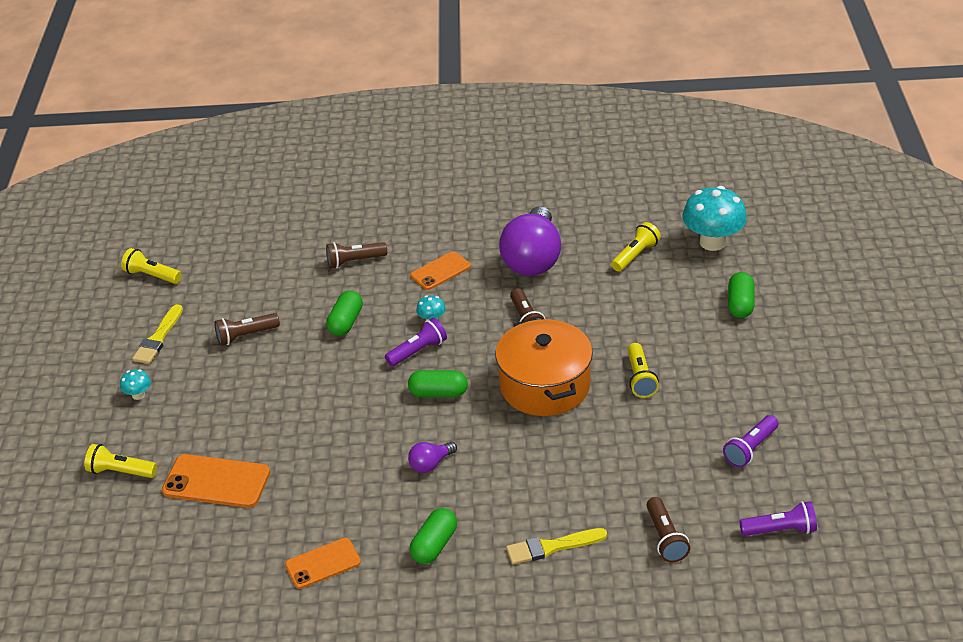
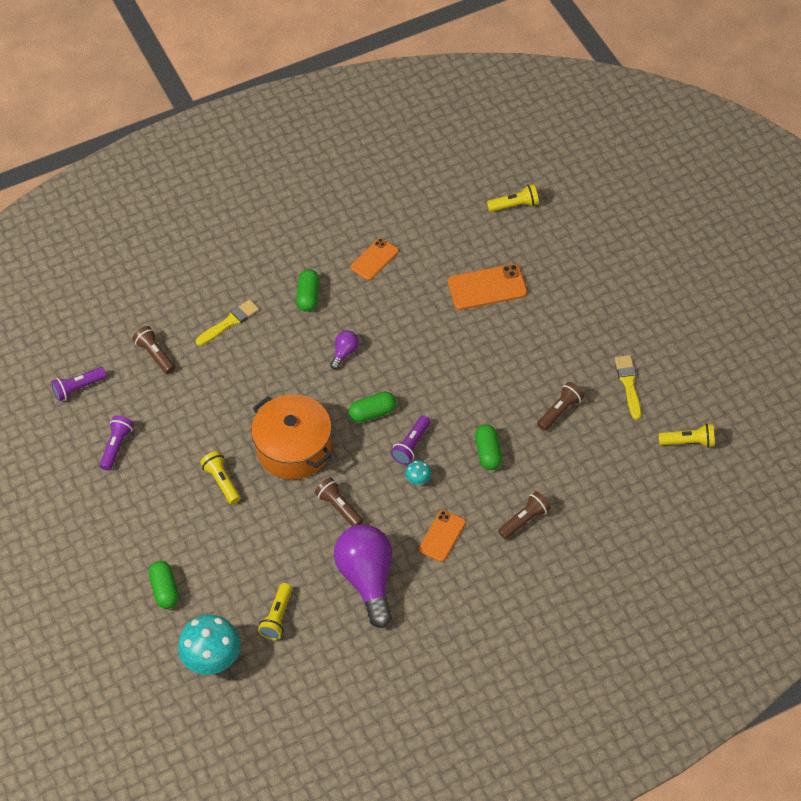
camera: 155 degrees right, 15 degrees up
yellow flashlight [84,444,157,478] -> yellow flashlight moved to [487,184,539,212]
turquoise mushroom [120,369,151,400] -> none

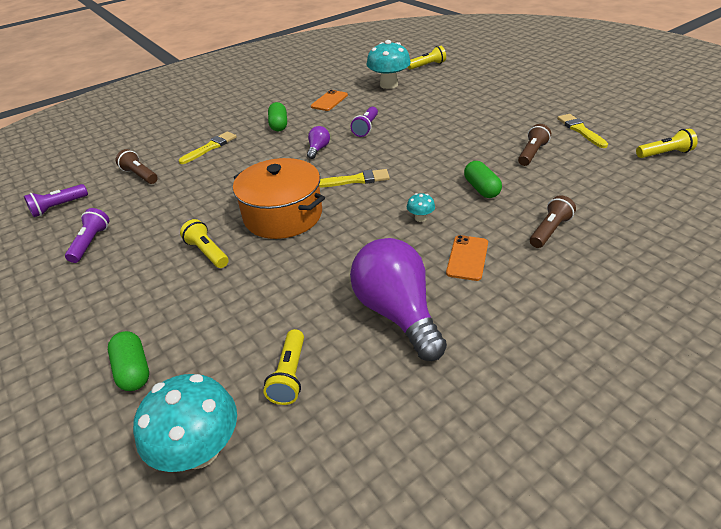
camera: 10 degrees left, 15 degrees down
brown flashlight [315,478,363,526] -> none
green capsule [349,392,396,423] -> yellow brush [319,169,390,188]
purple flashlight [391,415,431,465] -> purple flashlight moved to [351,107,378,137]
orange phone [448,264,527,310] -> none
none -> turquoise mushroom [366,40,411,89]

